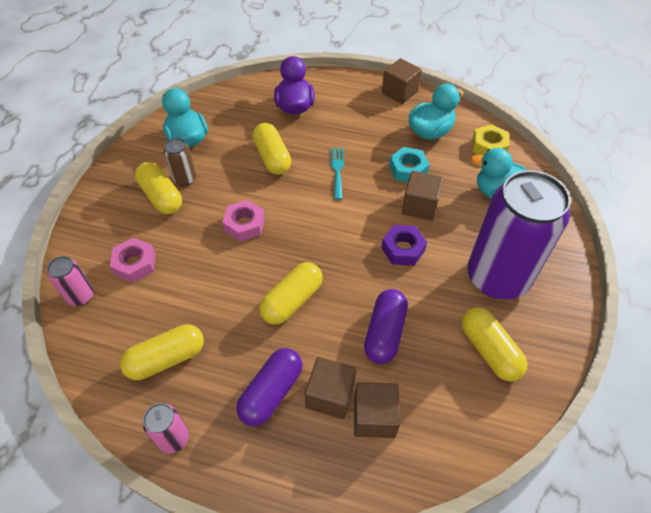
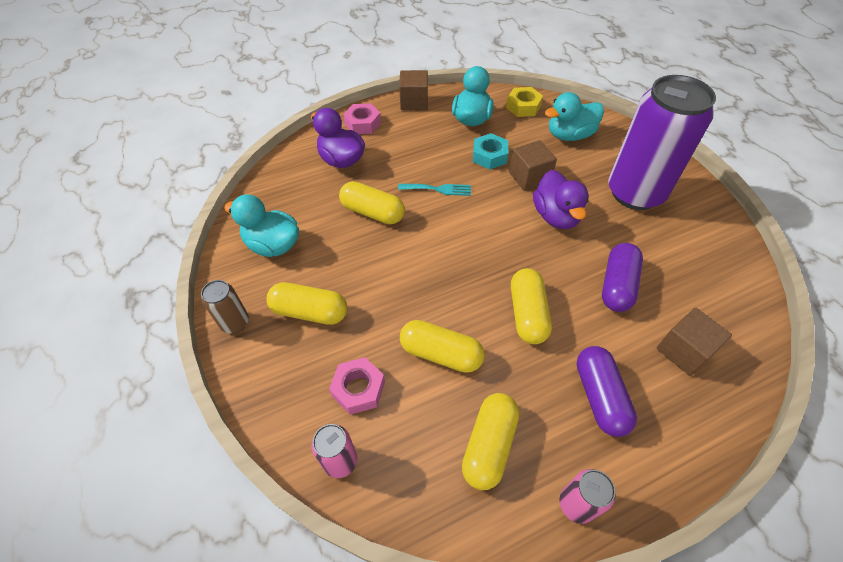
camera: 40 degrees left, 0 degrees up
brown can [164,138,196,186] -> brown can moved to [201,280,249,333]
pink nut [222,200,265,242] -> pink nut moved to [343,103,381,134]
brown cube [305,357,356,419] -> none
turquoise fork [331,148,344,200] -> turquoise fork turned 135 degrees clockwise [398,184,471,196]
purple capsule [364,289,408,364] -> purple capsule turned 45 degrees clockwise [602,243,643,312]
purple nut [381,225,427,266] -> purple duck [533,170,589,229]
yellow capsule [461,307,528,382] -> yellow capsule moved to [400,320,485,373]

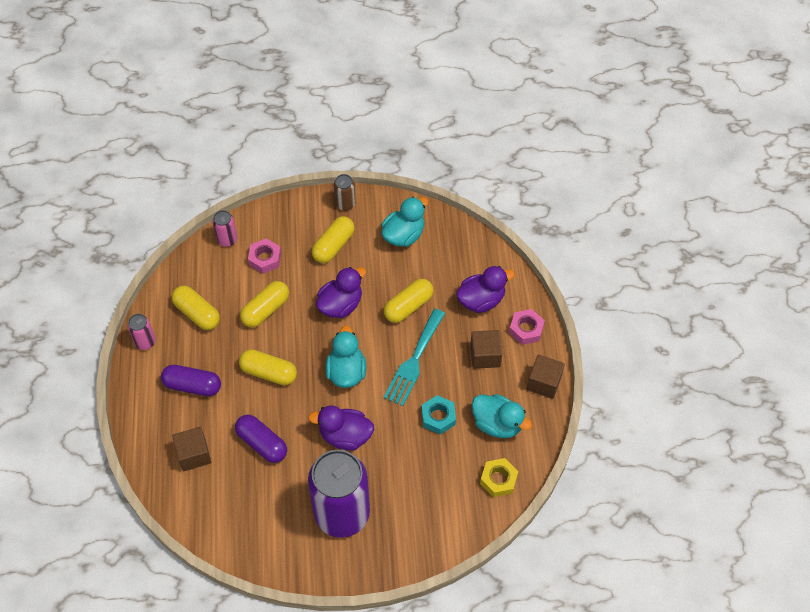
camera: 110 degrees right, 5 degrees up
turquoise fork [398,184,471,196] -> turquoise fork [384,309,445,406], size x1.73
brown cube [509,140,557,191] -> brown cube moved to [470,330,502,369]
turquoise duck [545,92,604,141] -> turquoise duck moved to [325,326,367,388]
none -> purple duck [316,267,366,318]

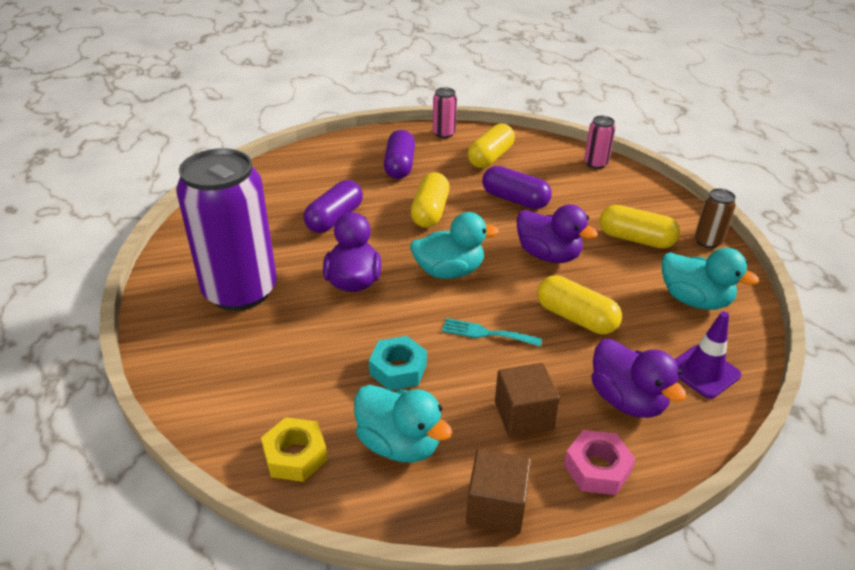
camera: 80 degrees right, 20 degrees down
brown cube [172,427,211,471] -> none
yellow capsule [240,281,289,327] -> purple capsule [482,166,552,209]
pink nut [248,238,281,274] -> none
turquoise fork [384,309,445,406] -> turquoise fork [442,318,542,346], size x0.58
turquoise duck [472,394,532,438] -> turquoise duck turned 75 degrees counterclockwise [354,385,452,462]
none -> purple traffic cone [674,312,741,399]

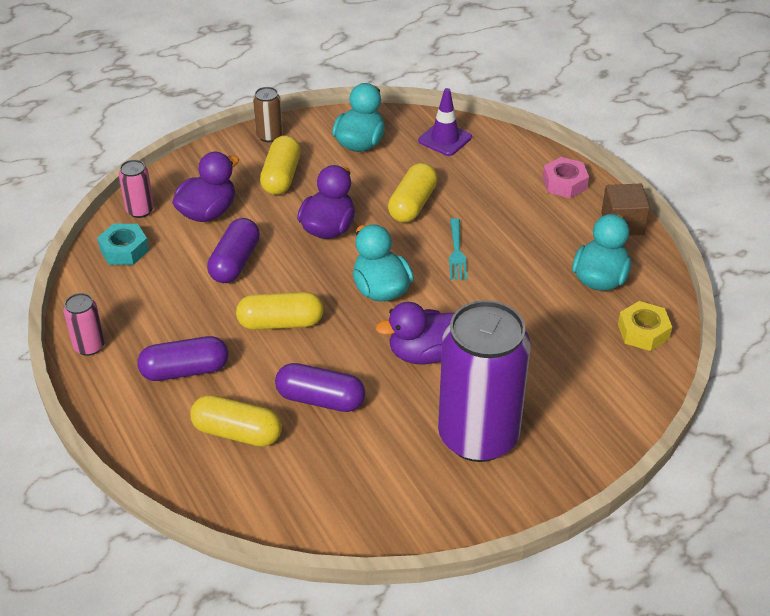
camera: 105 degrees left, 5 degrees up
turquoise nut [369,336,427,391] -> turquoise nut moved to [97,224,149,265]
yellow capsule [468,123,515,168] -> yellow capsule moved to [190,395,282,447]
brown cube [495,363,560,437] -> none
purple duck [591,339,687,418] -> purple duck moved to [172,152,239,222]

